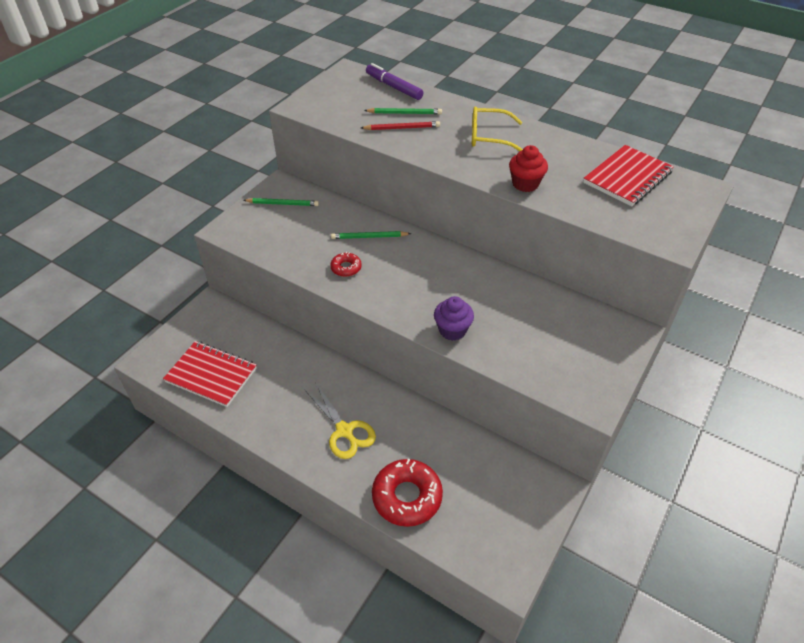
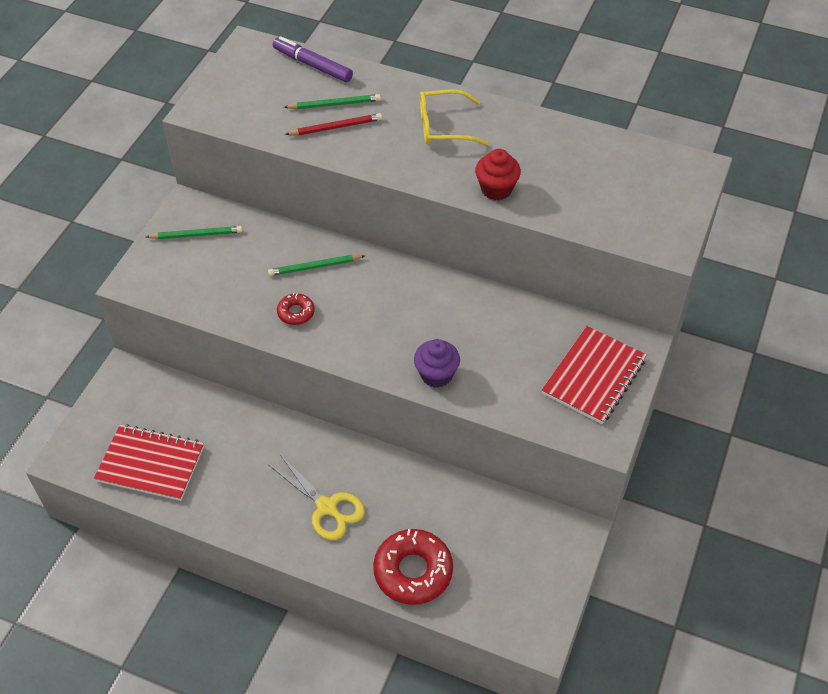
camera: 10 degrees left, 5 degrees up
red notebook [583,145,674,206] -> red notebook moved to [542,326,647,424]

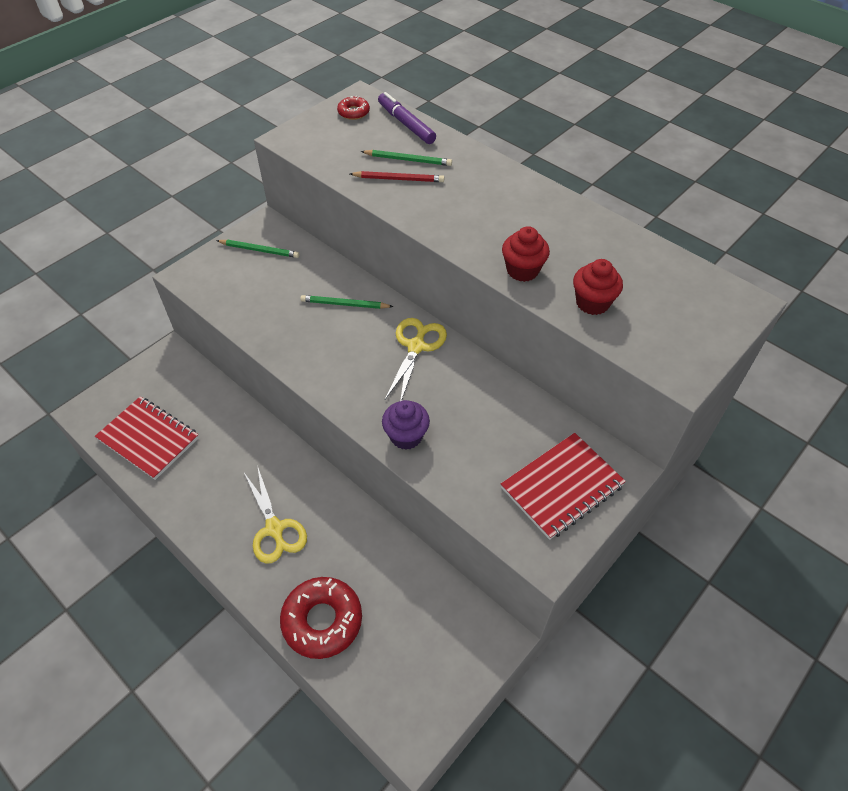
camera: 20 degrees right, 0 degrees up
red donut [277,293,315,325] -> red donut moved to [337,96,370,120]
yellow glasses [420,90,488,145] -> none
none -> yellow scissors [385,318,447,401]
none -> red cupcake [573,259,623,315]

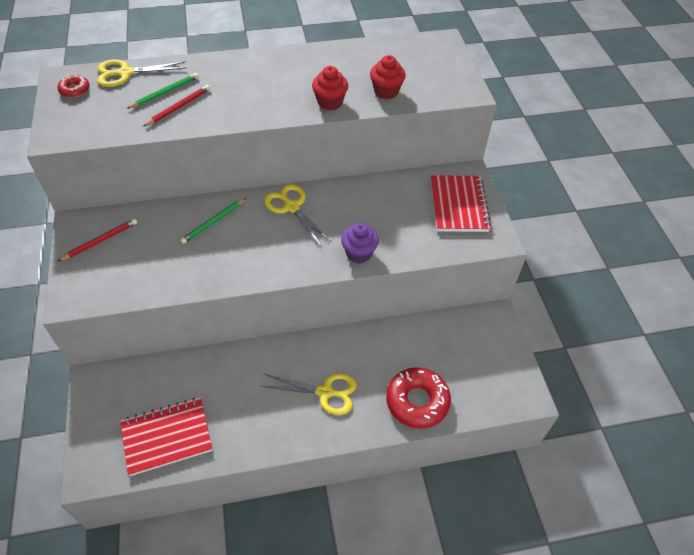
camera: 55 degrees left, 0 degrees up
green pencil [216,240,299,258] -> red pencil [58,219,137,261]
purple marker [378,92,436,144] -> yellow scissors [97,59,187,87]

